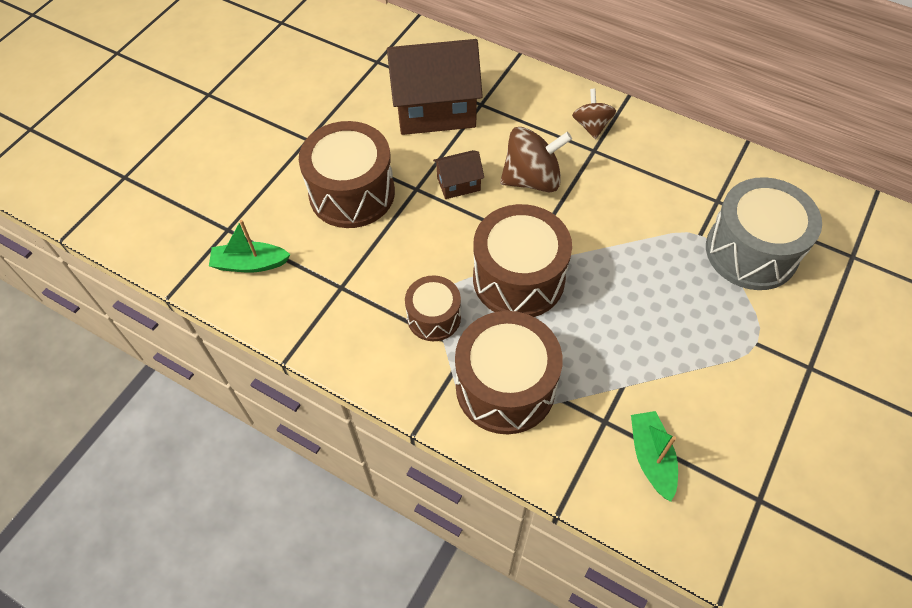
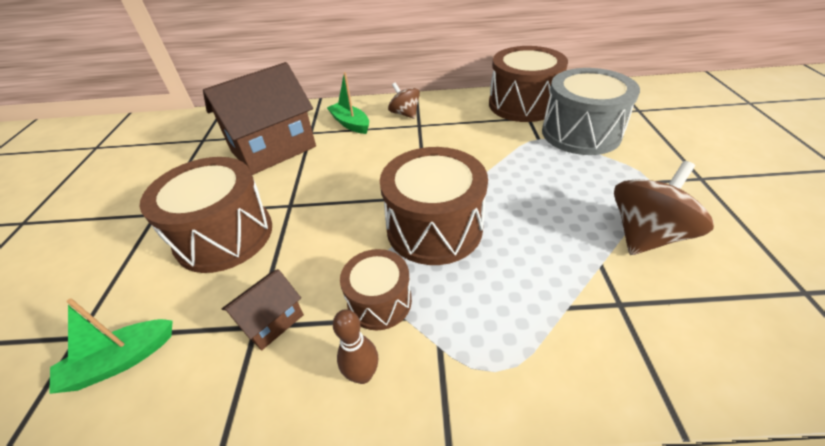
camera: 30 degrees left, 15 degrees down
brown house [433,150,484,199] -> brown house moved to [222,269,304,351]
brown drum [455,311,563,434] -> brown drum moved to [489,46,568,122]
brown spinning top [500,127,572,192] -> brown spinning top moved to [614,161,714,255]
green boat [631,411,678,502] -> green boat moved to [327,72,369,134]
none -> brown bowling pin [333,309,378,384]

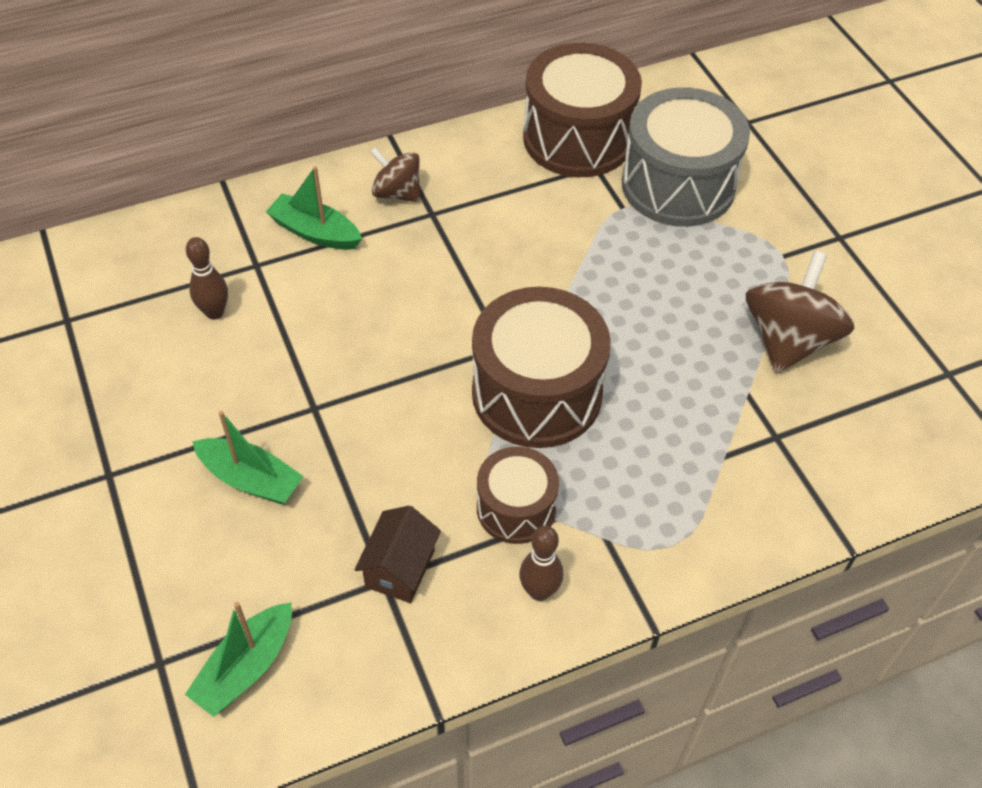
camera: 25 degrees left, 10 degrees up
brown drum [140,157,272,273] -> green boat [192,411,304,505]
brown house [203,62,316,175] -> brown bowling pin [186,237,228,319]

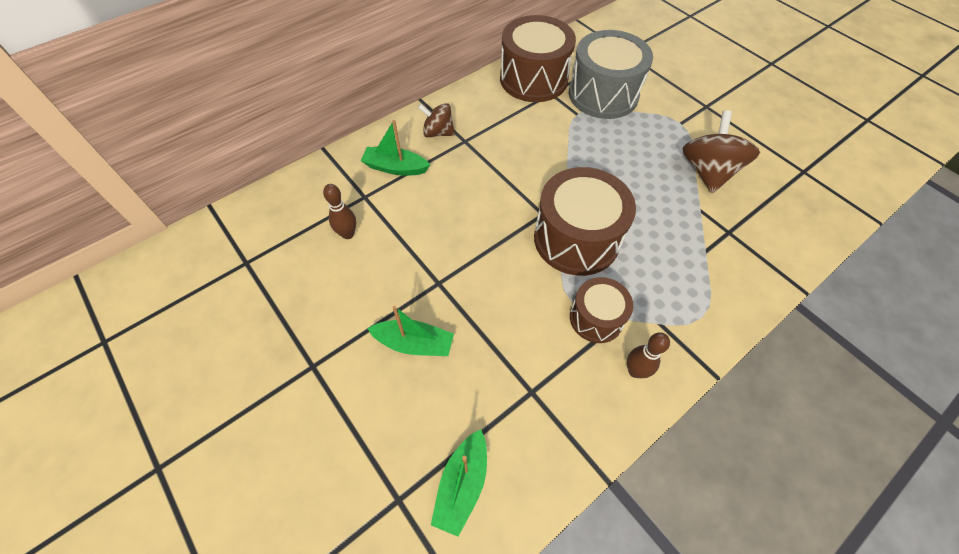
camera: 15 degrees left, 5 degrees up
brown house [354,505,441,603] -> none

